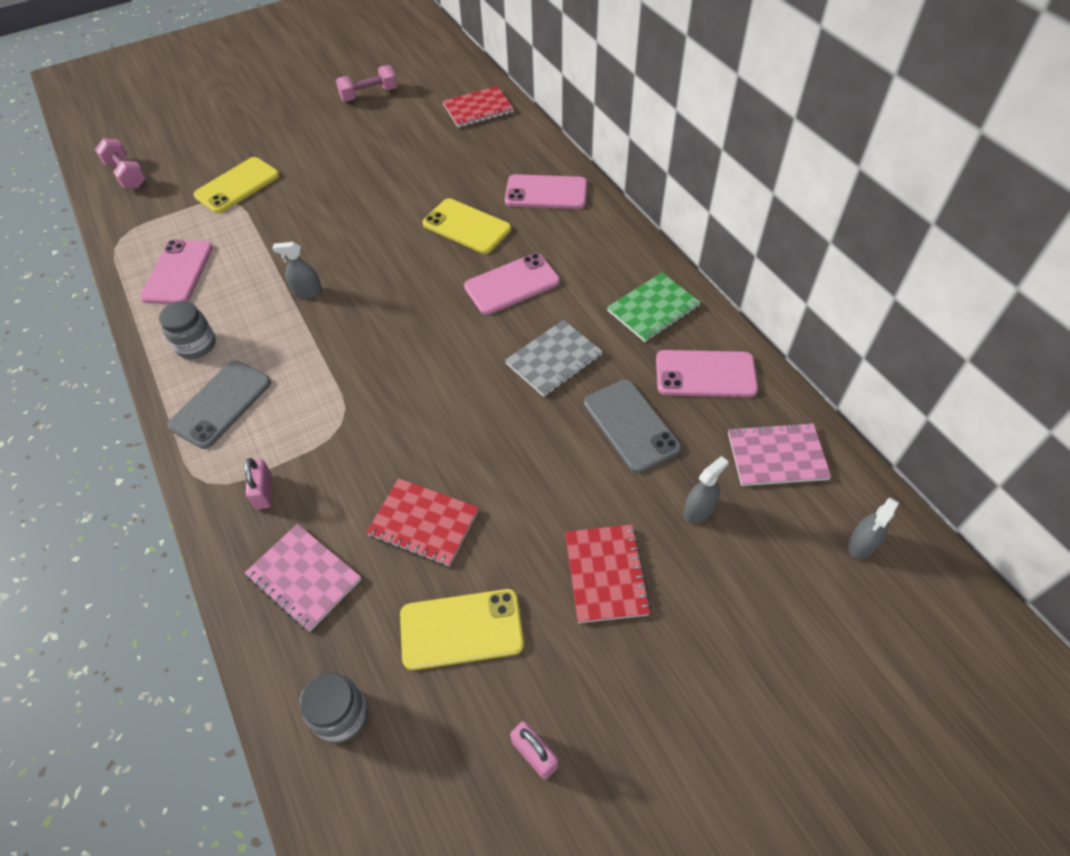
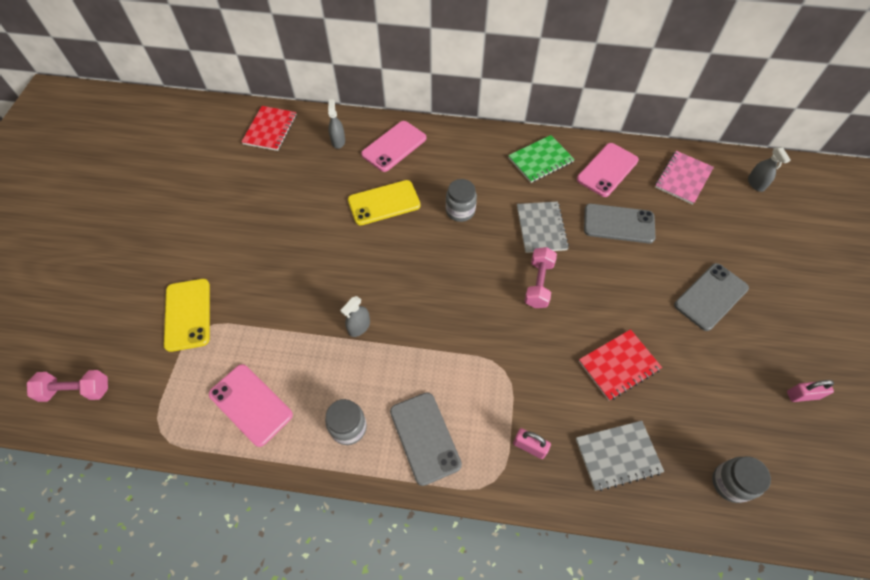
camera: 55 degrees left, 5 degrees up
pink notebook [245,524,361,632] -> grey notebook [576,421,664,491]
pink dumbbell [336,65,397,102] -> pink dumbbell moved to [524,247,557,308]
yellow phone [400,589,524,670] -> none
pink phone [464,253,560,315] -> grey jar [446,179,477,222]
red notebook [565,525,651,623] -> grey phone [674,263,749,331]
green notebook [607,273,701,342] -> green notebook turned 60 degrees clockwise [508,135,575,183]
grey spray bottle [683,456,728,524] -> grey spray bottle moved to [328,99,345,149]

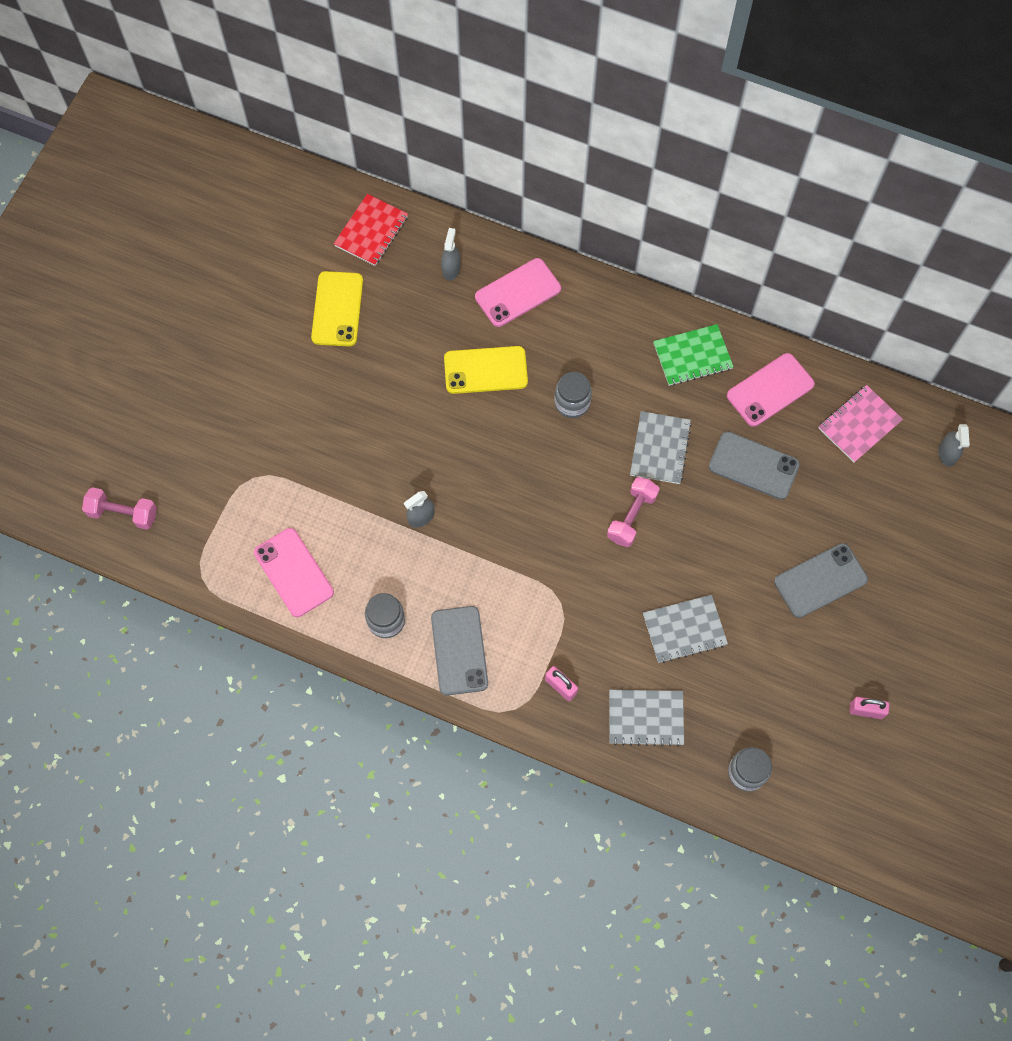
camera: 15 degrees right, 10 degrees up
yellow phone [164,279,210,352] -> yellow phone moved to [311,271,363,346]
red notebook [579,329,662,401] -> grey notebook [643,595,728,663]

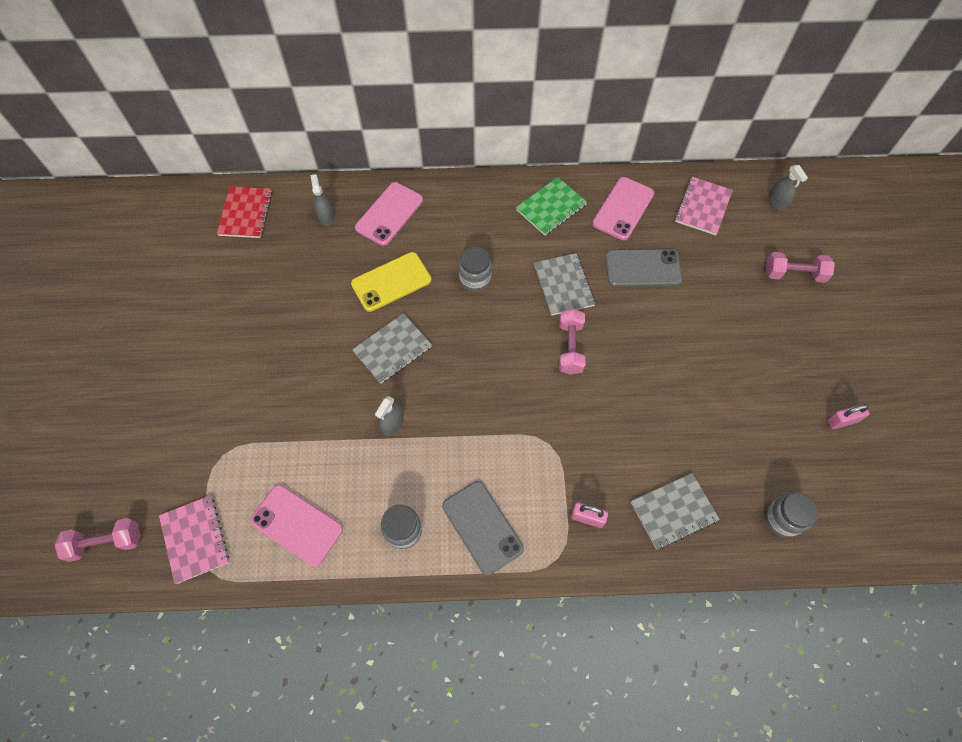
camera: 25 degrees left, 5 degrees down
yellow phone [311,271,363,346] -> none
grey notebook [643,595,728,663] -> grey notebook moved to [352,313,432,384]
grey phone [774,543,868,618] -> none
none -> pink notebook [159,495,229,584]
none -> pink dumbbell [766,252,835,283]

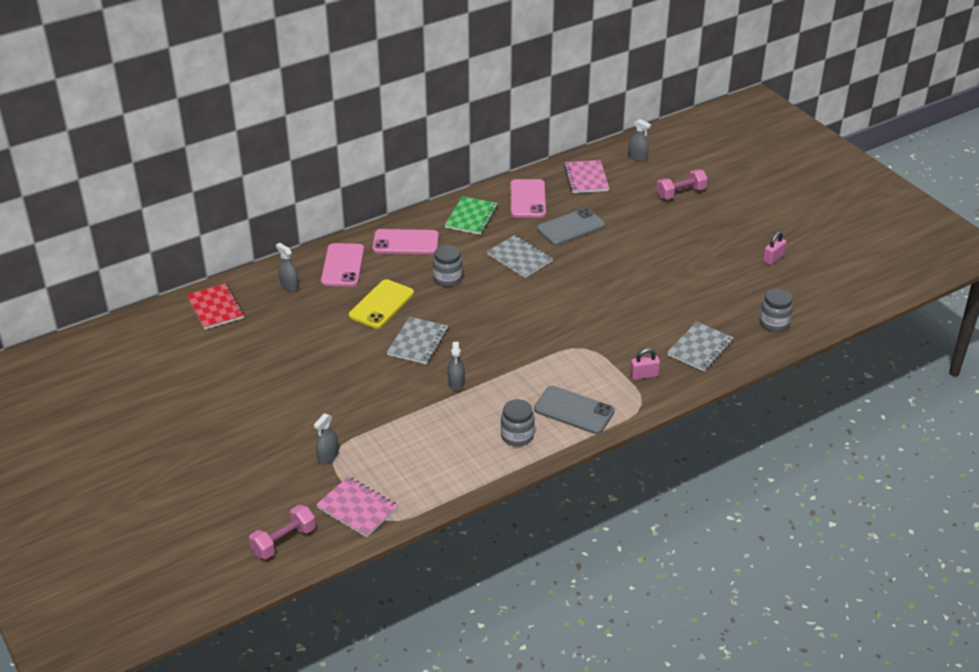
camera: 30 degrees left, 25 degrees down
pink phone [250,485,343,566] -> pink phone moved to [373,229,439,254]
pink dumbbell [559,309,586,375] -> none
none -> grey spray bottle [314,413,339,464]

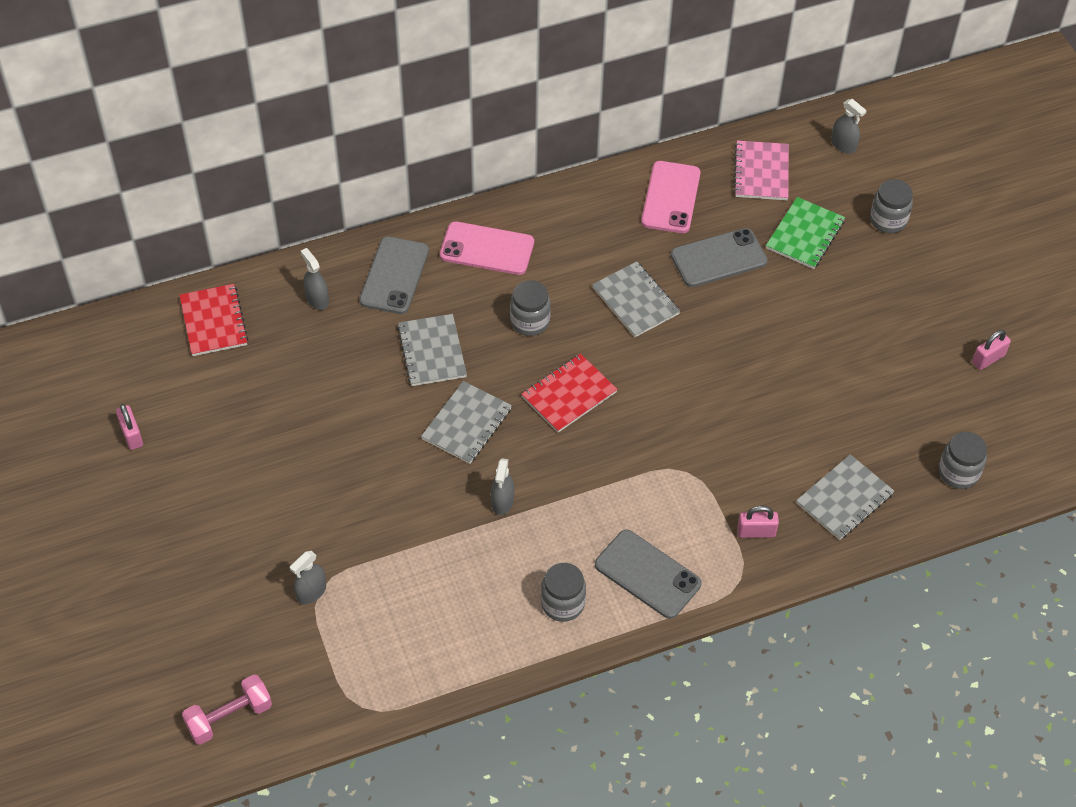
camera: 10 degrees right, 15 degrees up
pink notebook [316,477,398,537] -> none
pink phone [321,243,364,287] -> grey phone [359,236,429,314]
yellow phone [349,279,414,328] -> grey notebook [397,314,467,386]
green notebook [445,196,498,235] -> green notebook moved to [766,197,845,269]
pink dumbbell [656,170,708,199] -> grey jar [870,179,913,233]
none -> pink padlock [116,404,143,450]
none -> red notebook [522,354,618,433]

